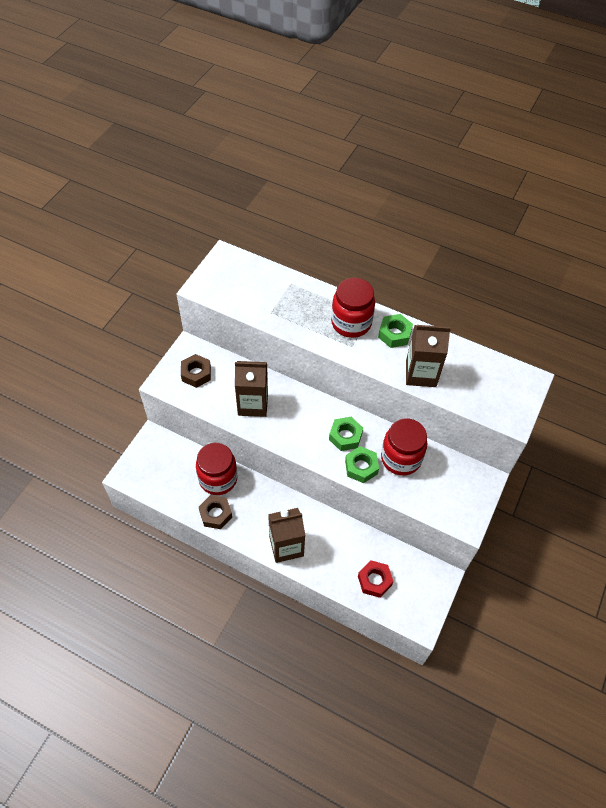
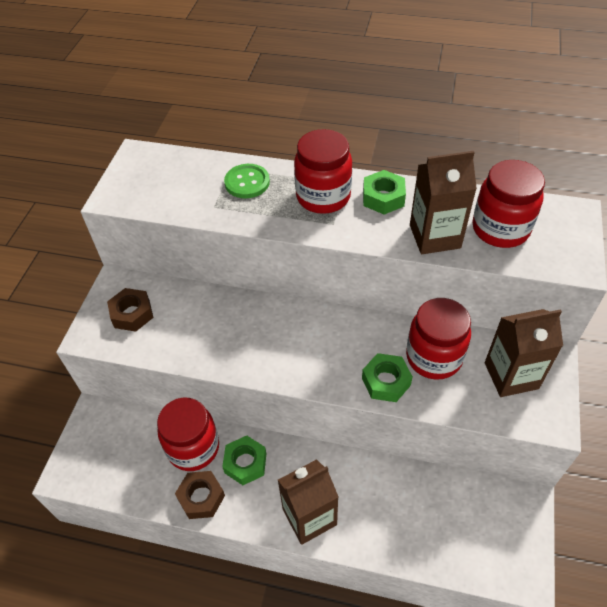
camera: 10 degrees left, 5 degrees down
brown carton [235,361,268,417] -> brown carton moved to [485,309,563,397]
green nut [329,417,363,451] -> green nut moved to [222,436,266,485]
red nut [358,560,394,598] -> none
none -> green button [224,164,270,198]
none -> red jar [472,160,545,248]

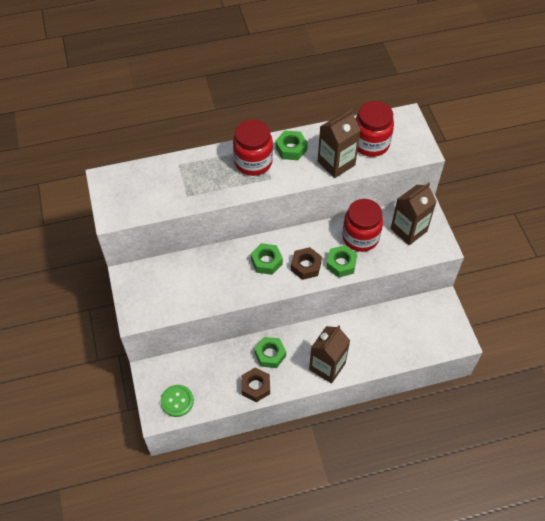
camera: 30 degrees left, 5 degrees up
brown nut [107,288,153,332] -> brown nut moved to [291,247,322,280]
red jar [157,398,219,471] -> none
green button [224,164,270,198] -> green button moved to [161,385,194,417]
none -> green nut [251,243,283,275]

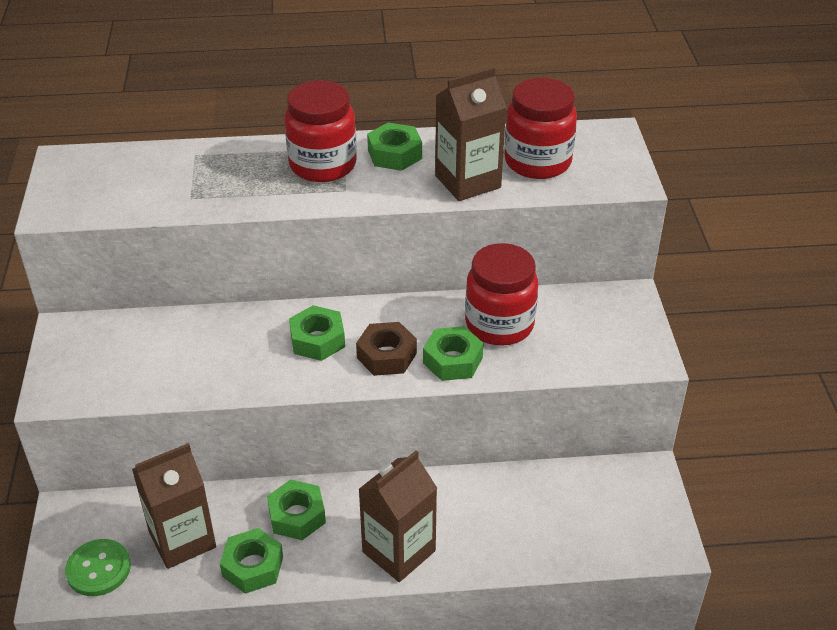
camera: 10 degrees right, 15 degrees down
brown nut [241,367,270,402] -> green nut [220,528,283,594]
brown carton [391,183,437,245] -> brown carton moved to [132,443,216,569]

